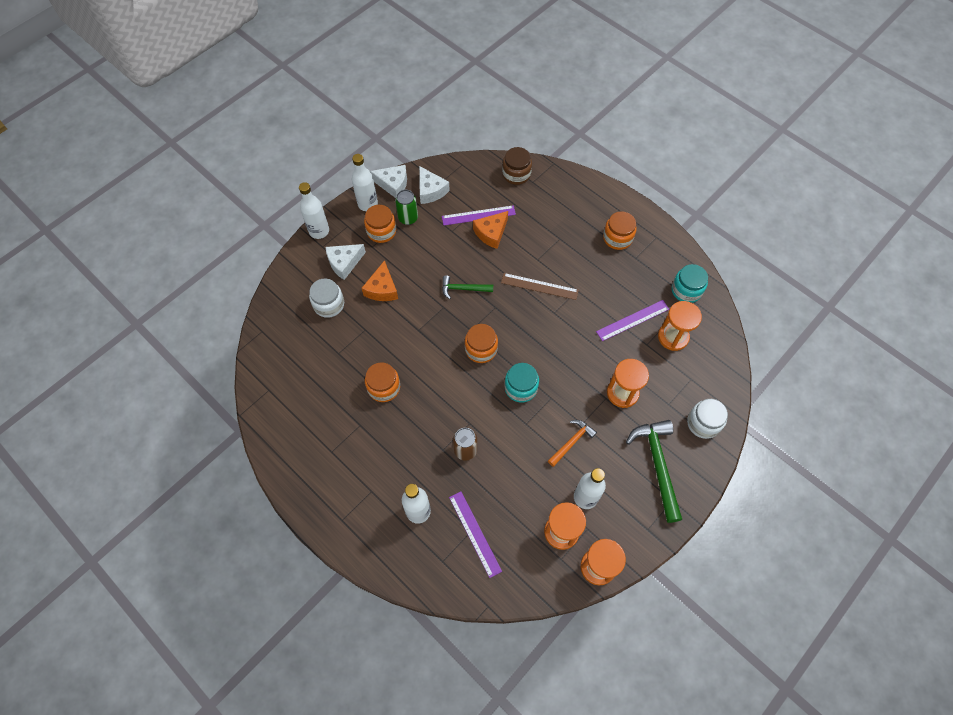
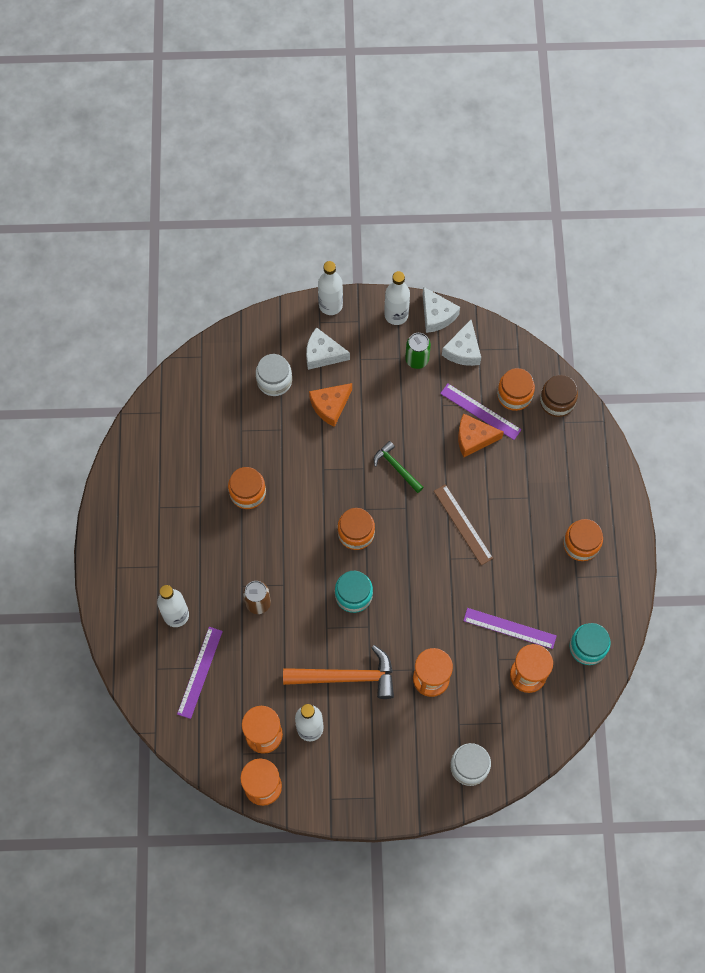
camera: 45 degrees right, 5 degrees up
orange jar [364,205,396,243] -> orange jar moved to [497,368,535,411]
orange hammer [548,420,597,467] -> orange hammer [283,645,394,699], size x1.76
green hammer [626,420,682,523] -> none

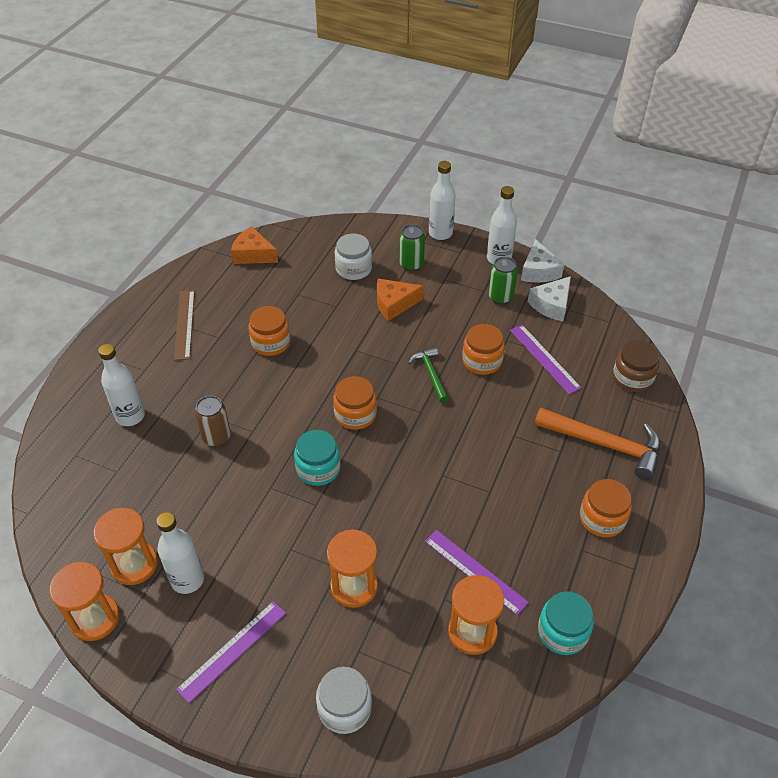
camera: 25 degrees right, 20 degrees down
purple ruler [177,627,223,719] -> purple ruler moved to [176,601,286,703]
orange hammer [283,645,394,699] -> orange hammer moved to [534,407,661,480]
white cheese [306,327,350,370] -> green can [399,224,425,271]
brown ruler [434,484,493,565] -> brown ruler moved to [174,290,195,360]
orange cheese [458,413,504,457] -> orange cheese moved to [231,226,278,264]
orange jar [497,368,535,411] -> orange jar moved to [462,324,505,375]

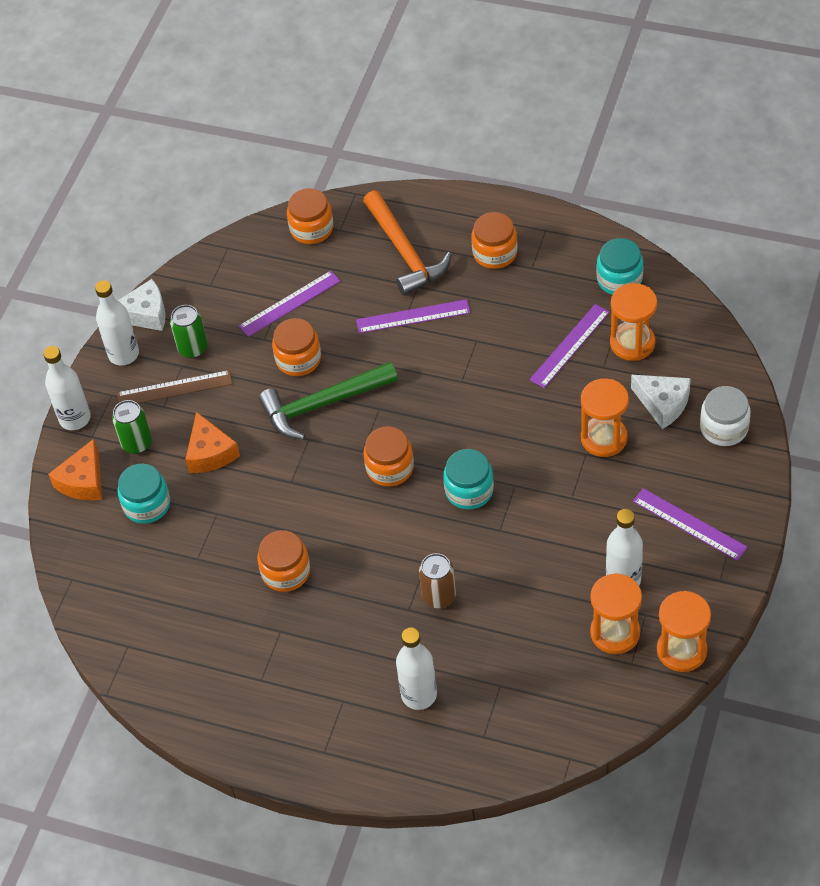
camera: 90 degrees left, 5 degrees up
brown ruler [174,290,195,360] -> brown ruler moved to [117,370,232,403]
orange cheese [231,226,278,264] -> orange cheese moved to [48,439,102,500]
white jar [335,233,372,280] -> turquoise jar [118,464,170,524]
green hammer [408,347,449,403] -> green hammer [259,362,398,440], size x1.76
white cheese [528,276,571,321] -> white cheese moved to [631,375,691,429]
orange hammer [534,407,661,480] -> orange hammer turned 135 degrees clockwise [363,190,452,296]
brown jar [613,340,659,392] -> orange jar [287,188,333,244]
none -> purple ruler [356,299,470,333]

